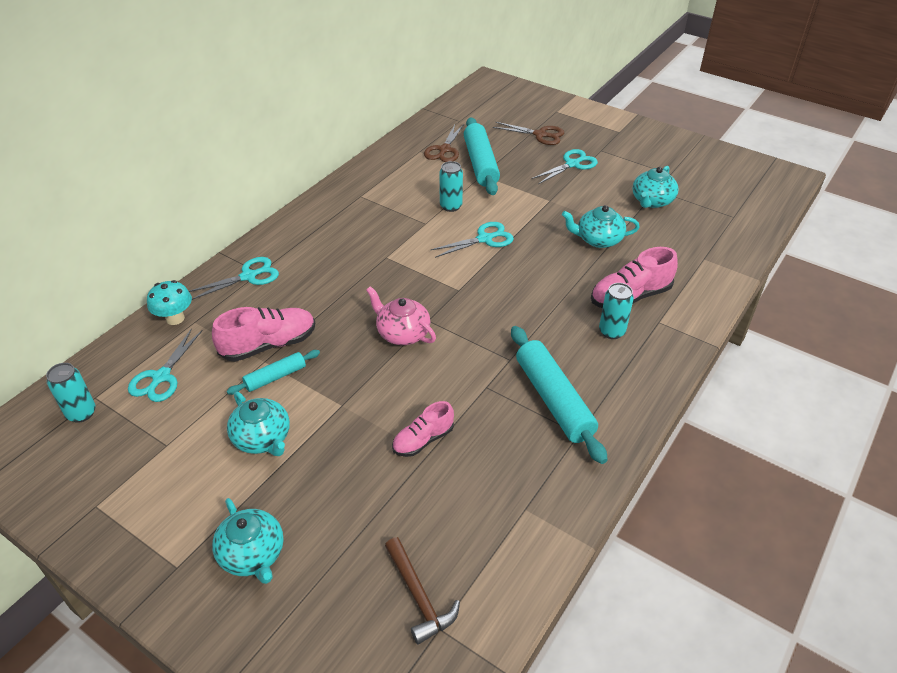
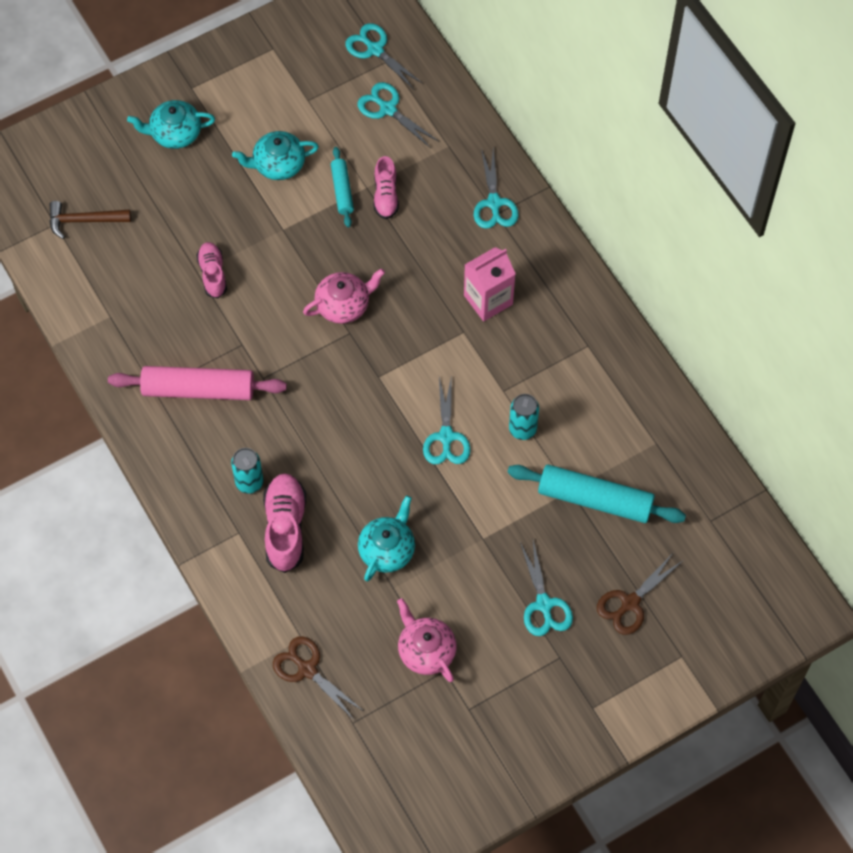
camera: 115 degrees right, 20 degrees up
turquoise can [46,363,96,423] -> turquoise scissors [345,23,423,89]
turquoise mushroom [147,280,192,325] -> none
pink shoe [212,307,315,362] -> pink shoe [374,156,399,219], size x0.64
brown scissors [424,124,464,162] -> brown scissors moved to [273,636,363,721]
turquoise rolling pin [511,326,608,464] -> pink rolling pin [108,366,287,400]
turquoise teapot [632,166,678,208] -> pink teapot [397,598,457,682]
none -> pink carton [464,247,516,321]

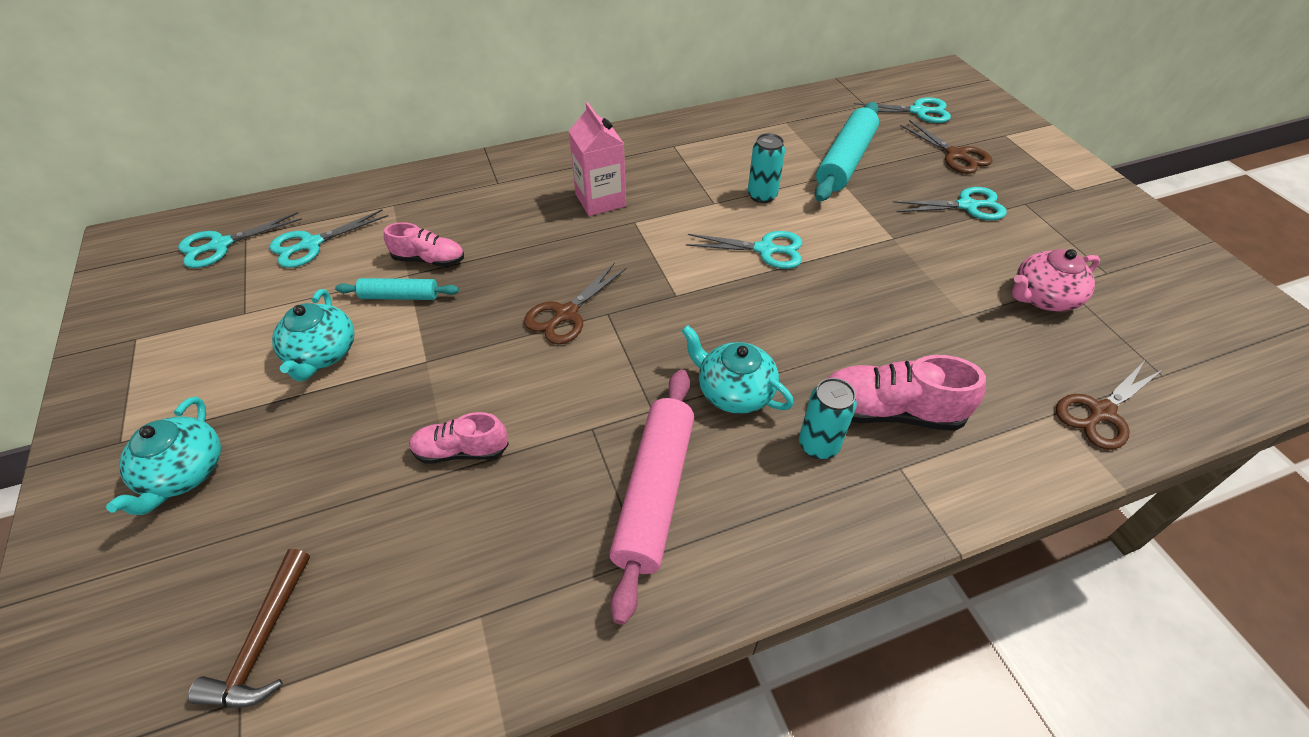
camera: 80 degrees left, 15 degrees down
pink teapot [303,269,385,324] -> brown scissors [524,263,627,344]
turquoise teapot [358,496,415,582] -> turquoise teapot moved to [681,325,794,414]
turquoise scissors [474,148,519,229] -> turquoise scissors moved to [854,97,951,123]

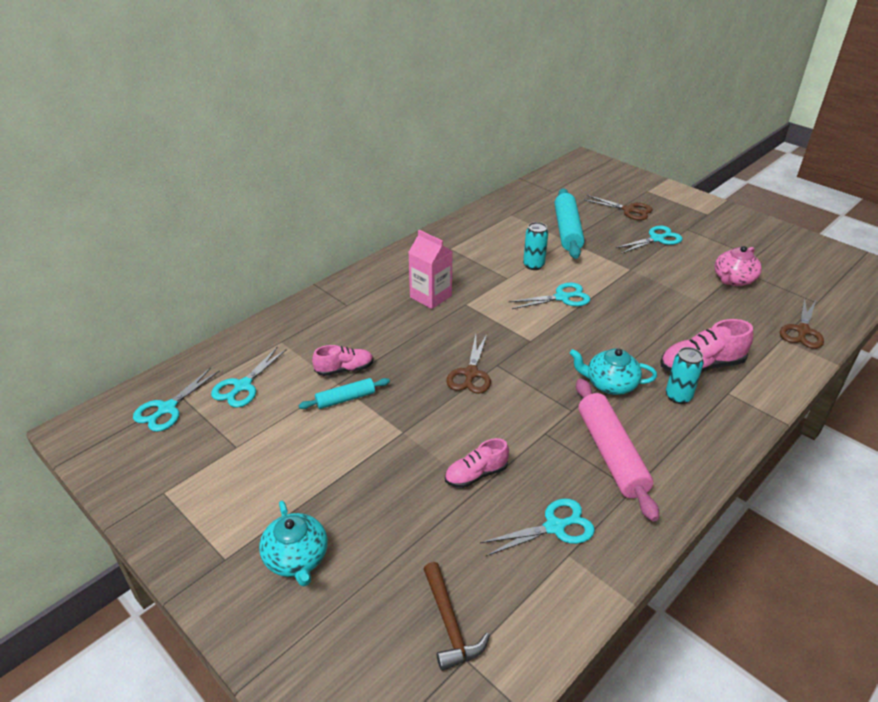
camera: 25 degrees left, 10 degrees down
turquoise teapot [272,289,355,381] -> none
turquoise scissors [854,97,951,123] -> turquoise scissors moved to [480,498,595,556]

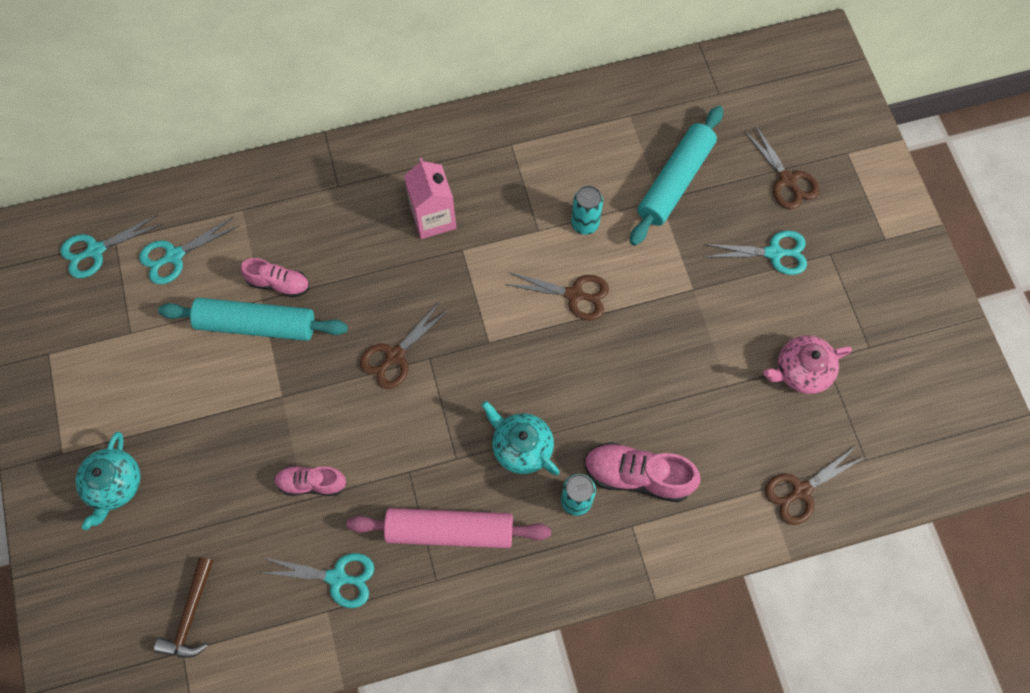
camera: 30 degrees right, 30 degrees up
turquoise rolling pin [299,378,390,409] -> turquoise rolling pin [158,298,348,341], size x1.83
turquoise scissors [508,282,590,309] -> brown scissors [504,272,609,320]
pink rolling pin [576,378,659,522] -> pink rolling pin turned 75 degrees clockwise [347,508,551,548]

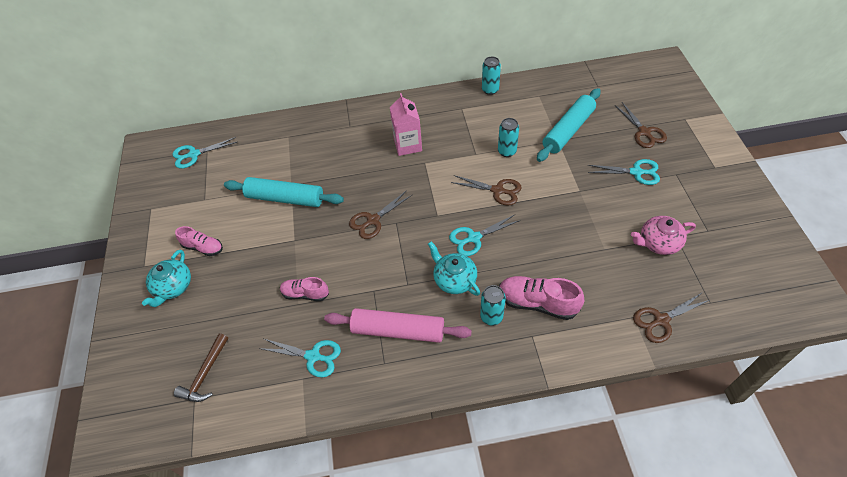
camera: 10 degrees right, 15 degrees down
turquoise scissors [139,217,239,284] -> turquoise scissors moved to [449,215,520,256]
pink shoe [241,258,309,298] -> pink shoe moved to [175,226,223,256]
none -> turquoise can [482,56,501,95]

